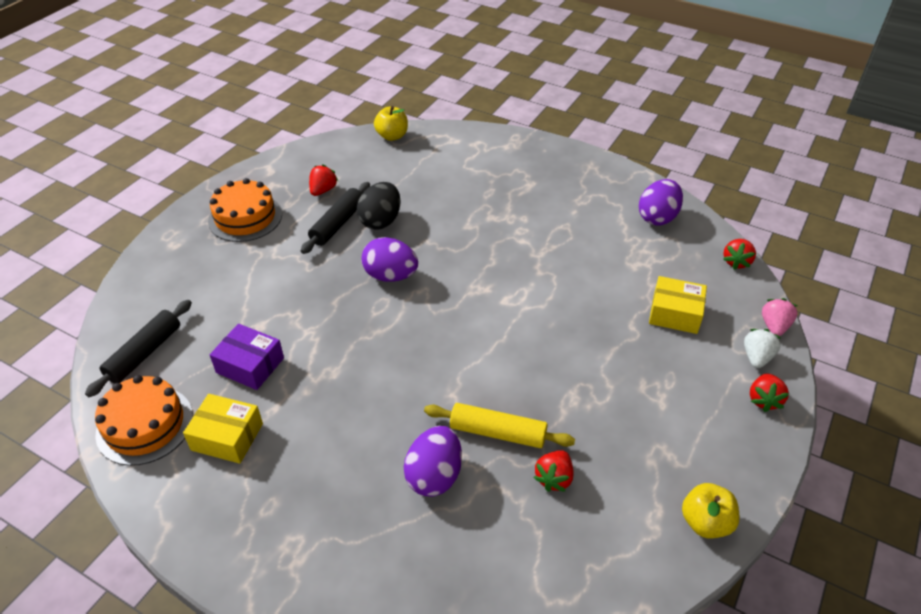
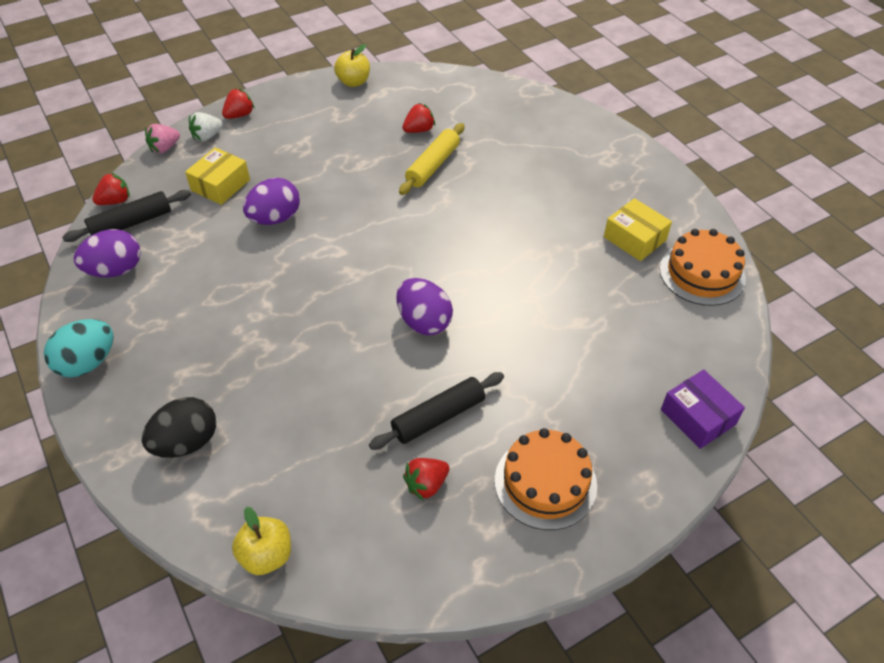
camera: 150 degrees left, 5 degrees up
black rolling pin [85,300,192,397] -> black rolling pin moved to [62,190,191,242]
purple box [210,324,284,390] -> purple box moved to [661,369,745,449]
black egg [357,182,401,230] -> black egg moved to [142,397,216,458]
purple egg [404,426,462,497] -> purple egg moved to [243,178,300,225]
yellow rolling pin [424,403,575,448] -> yellow rolling pin turned 75 degrees clockwise [399,123,465,195]
yellow box [649,276,707,334] -> yellow box turned 75 degrees clockwise [185,147,250,205]
none -> turquoise egg [44,319,113,378]

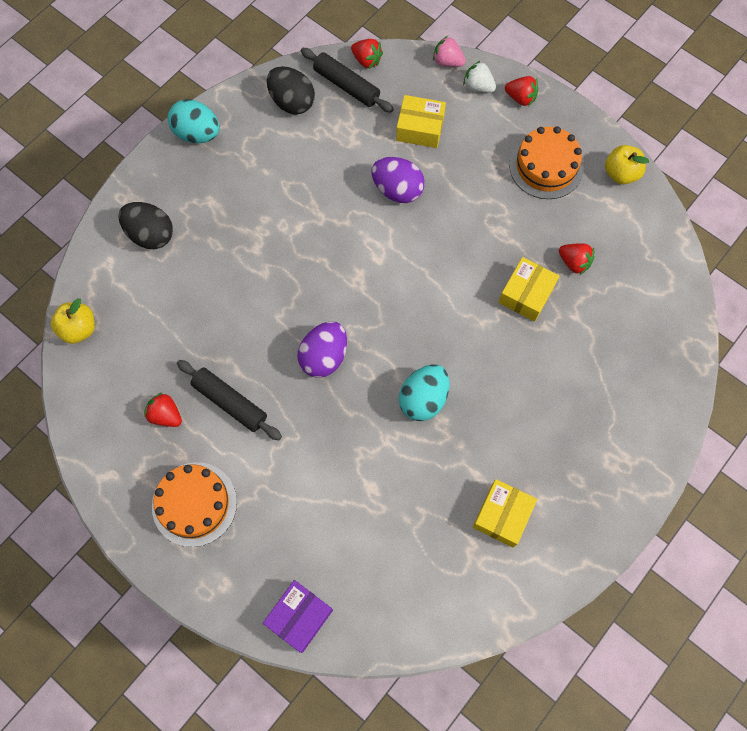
camera: 70 degrees right, 20 degrees up
purple egg [74,229,141,277] -> black egg [267,66,315,115]
yellow rolling pin [399,123,465,195] -> yellow box [498,257,560,321]
orange cake [660,229,746,306] -> orange cake moved to [509,126,584,199]
none -> turquoise egg [399,364,450,421]

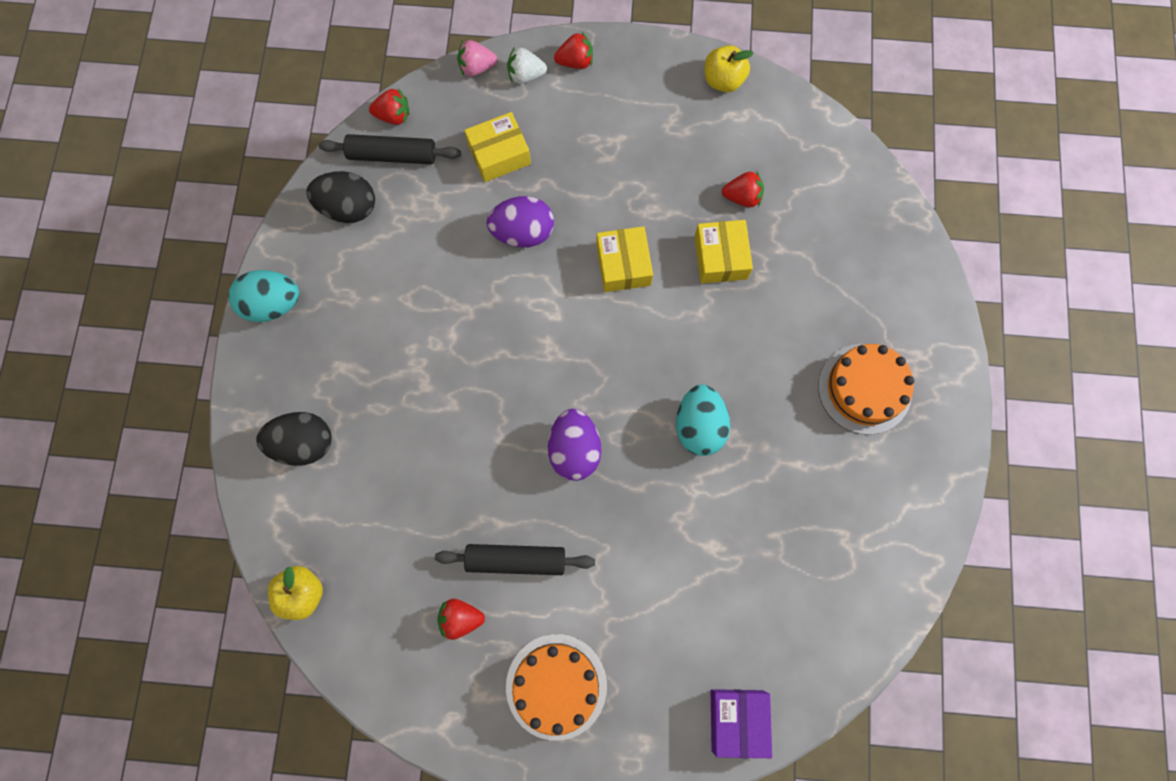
camera: 35 degrees left, 5 degrees up
yellow box [473,479,537,547] -> yellow box moved to [596,226,653,292]
orange cake [509,126,584,199] -> orange cake moved to [818,344,914,435]

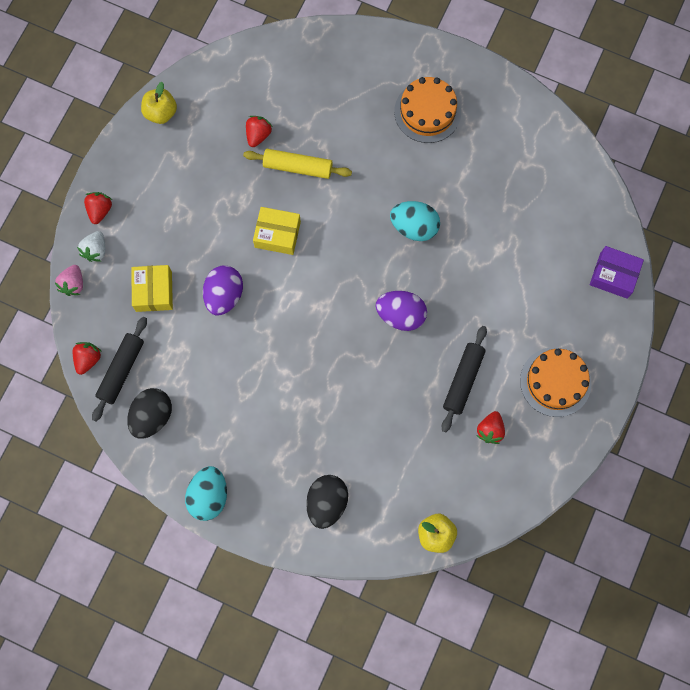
camera: 70 degrees left, 0 degrees up
yellow box [694,220,753,283] -> yellow rolling pin [243,149,352,179]

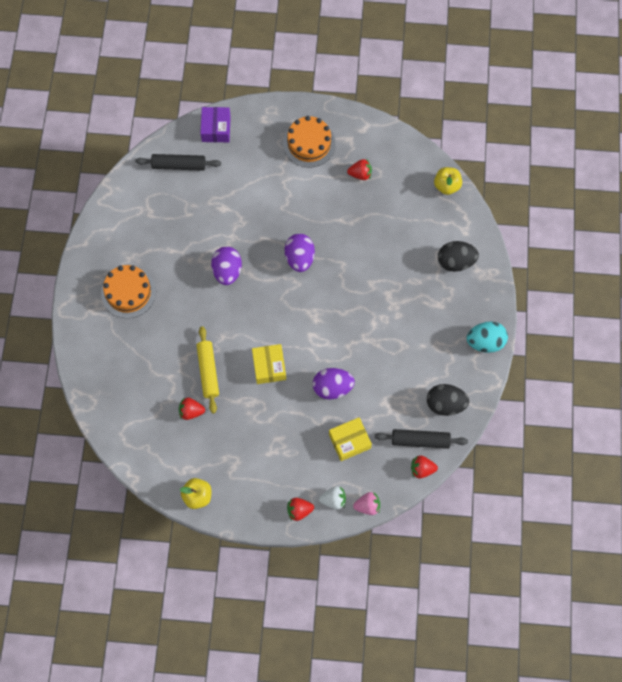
camera: 110 degrees left, 5 degrees down
turquoise egg [390,201,440,241] -> purple egg [211,247,242,285]
black rolling pin [442,326,487,432] -> black rolling pin moved to [135,154,221,171]

